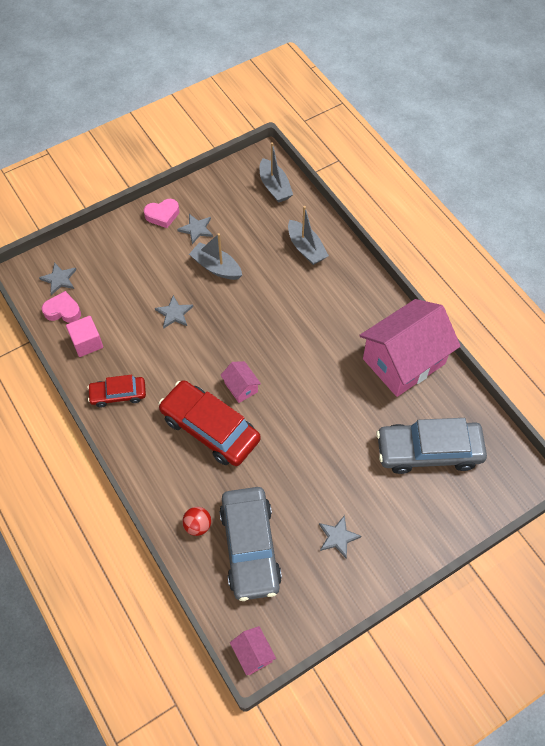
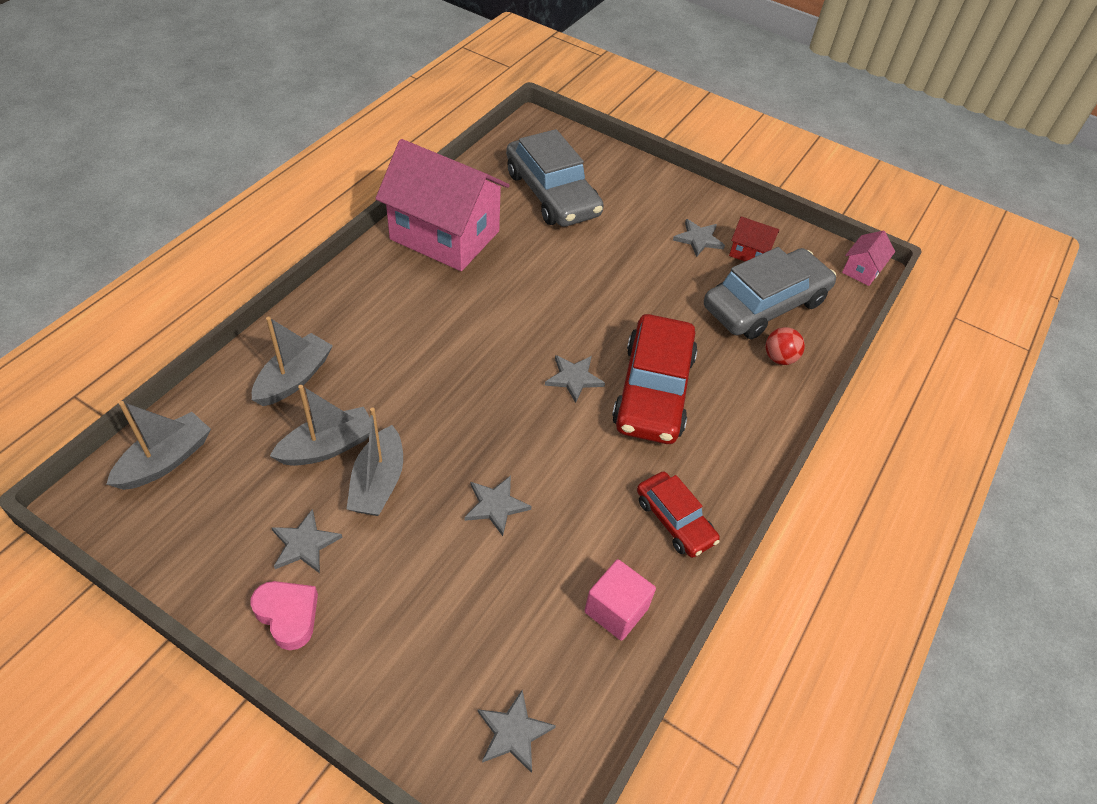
camera: 120 degrees left, 10 degrees down
pink heart [42,291,81,323] -> none
pink house [220,361,261,403] -> grey star [545,355,605,403]
none -> grey boat [270,385,370,466]
none -> red house [729,216,779,261]

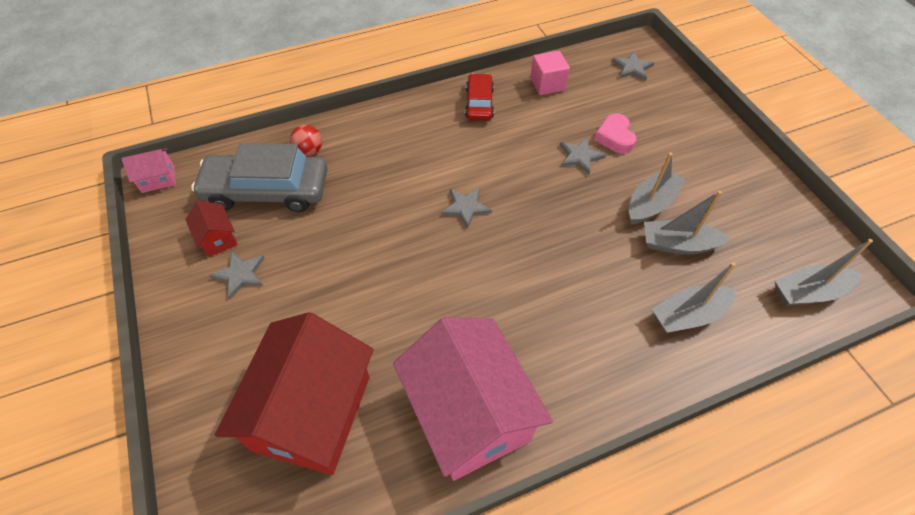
camera: 140 degrees left, 5 degrees up
pink heart [250,581,318,650] -> pink heart moved to [594,113,636,154]
grey star [271,509,343,573] -> none
grey car [506,129,604,227] -> red house [215,312,374,475]
red car [612,314,698,444] -> none

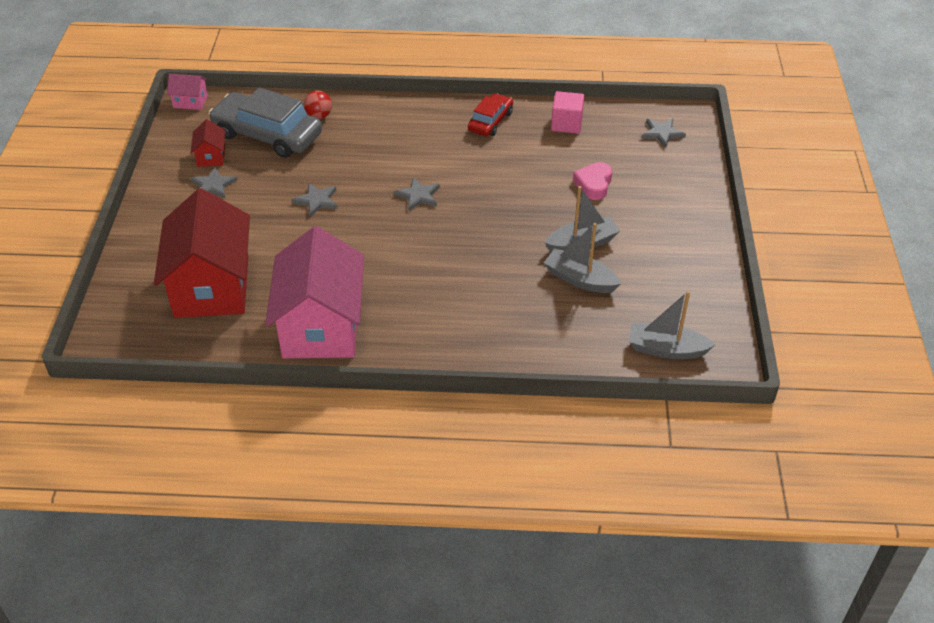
camera: 25 degrees right, 10 degrees down
red house [215,312,374,475] -> red house turned 45 degrees counterclockwise [154,188,250,318]
grey star [560,137,606,174] -> grey star moved to [292,183,338,217]
grey boat [652,262,736,333] -> none

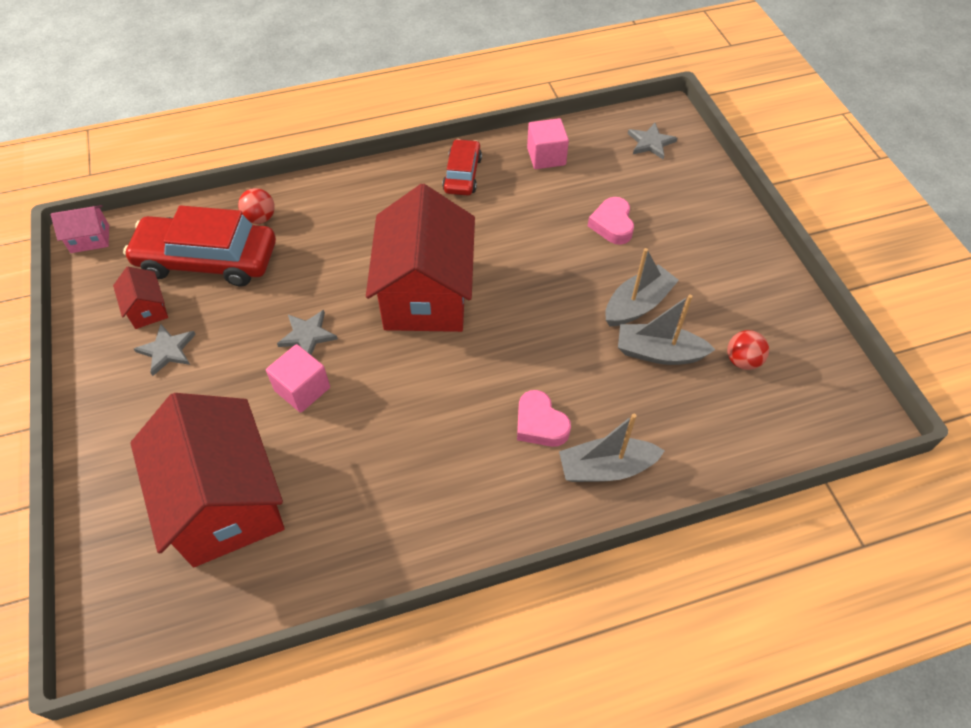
camera: 20 degrees left, 10 degrees up
grey car [209,87,322,158] -> red car [123,205,276,286]
pink house [265,226,364,358] -> none
grey star [394,177,440,211] -> red house [366,184,475,332]
grey boat [629,291,715,359] -> grey boat moved to [559,414,665,482]
none -> pink cube [266,344,330,413]
none -> pink heart [517,390,571,447]
none -> red ball [727,330,769,370]

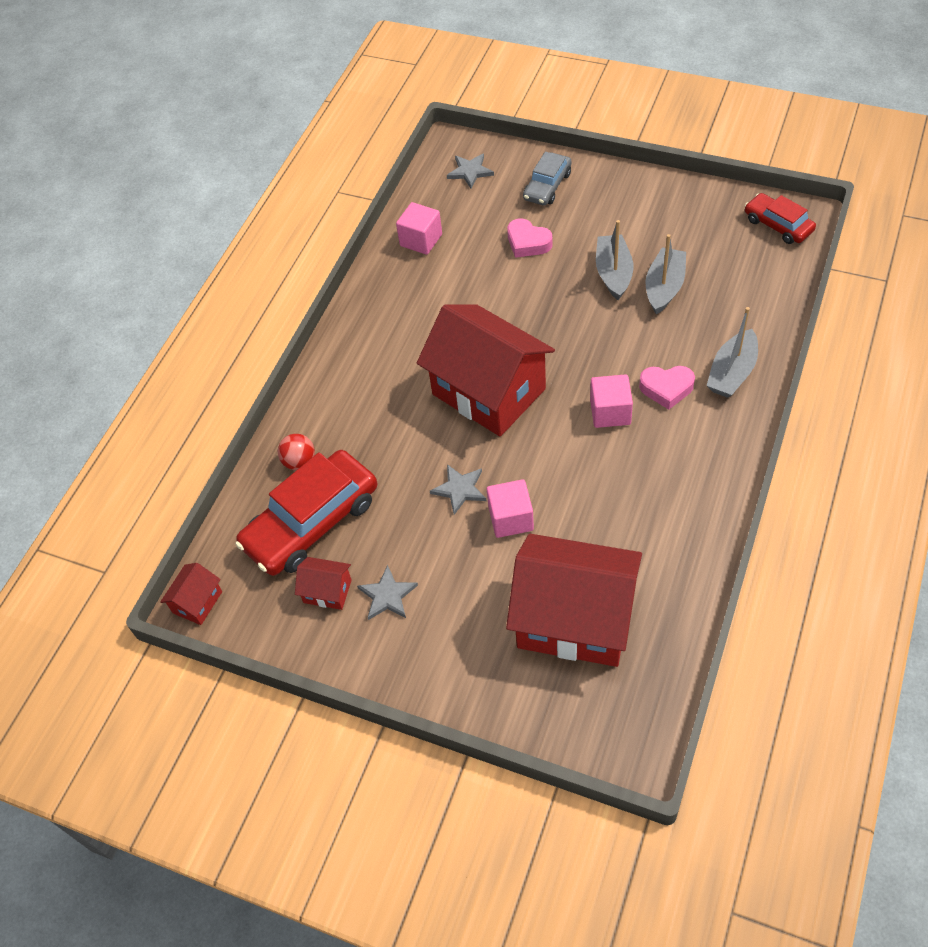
camera: 45 degrees left, 0 degrees up
pink house [51,205,109,253] -> red house [160,563,222,625]
red car [442,139,482,196] -> red car moved to [745,193,816,244]
grey boat [618,294,716,365] -> grey boat turned 150 degrees clockwise [646,234,686,314]
red ball [727,330,769,370] -> none
none -> grey car [523,152,572,206]
none -> pink cube [590,374,633,428]

